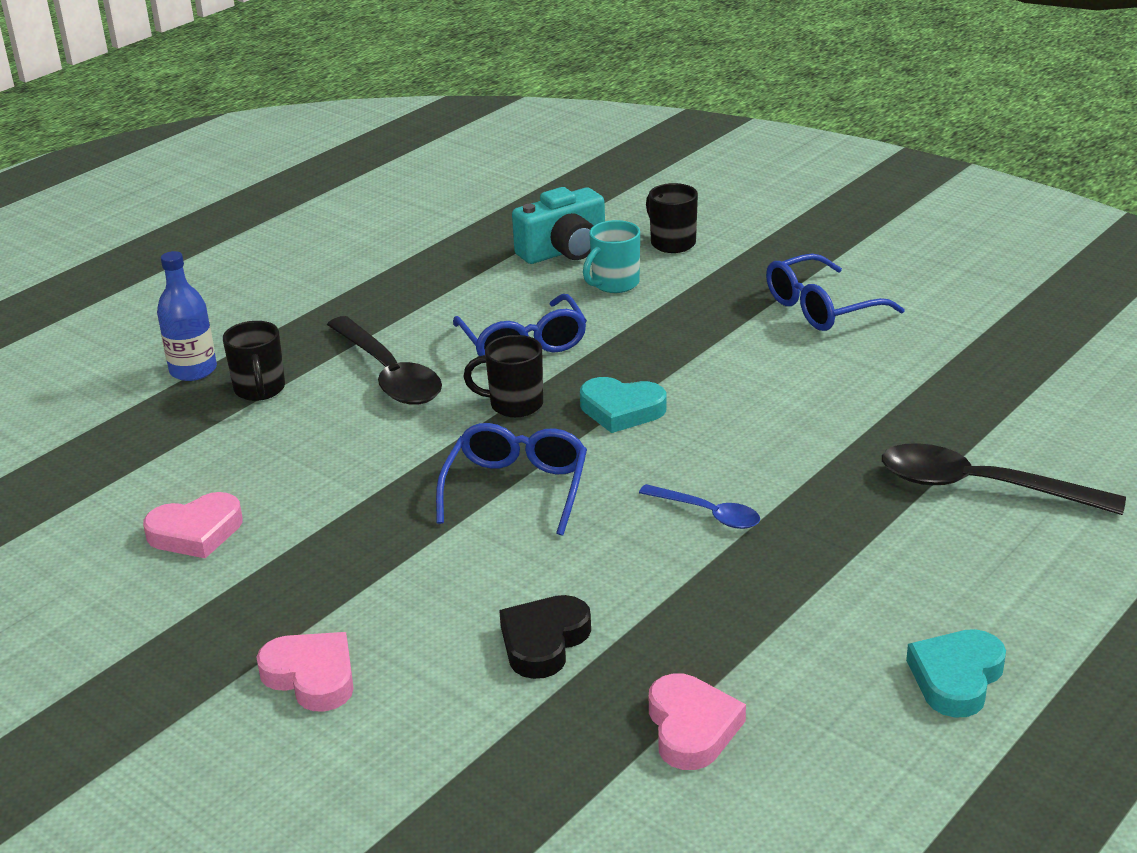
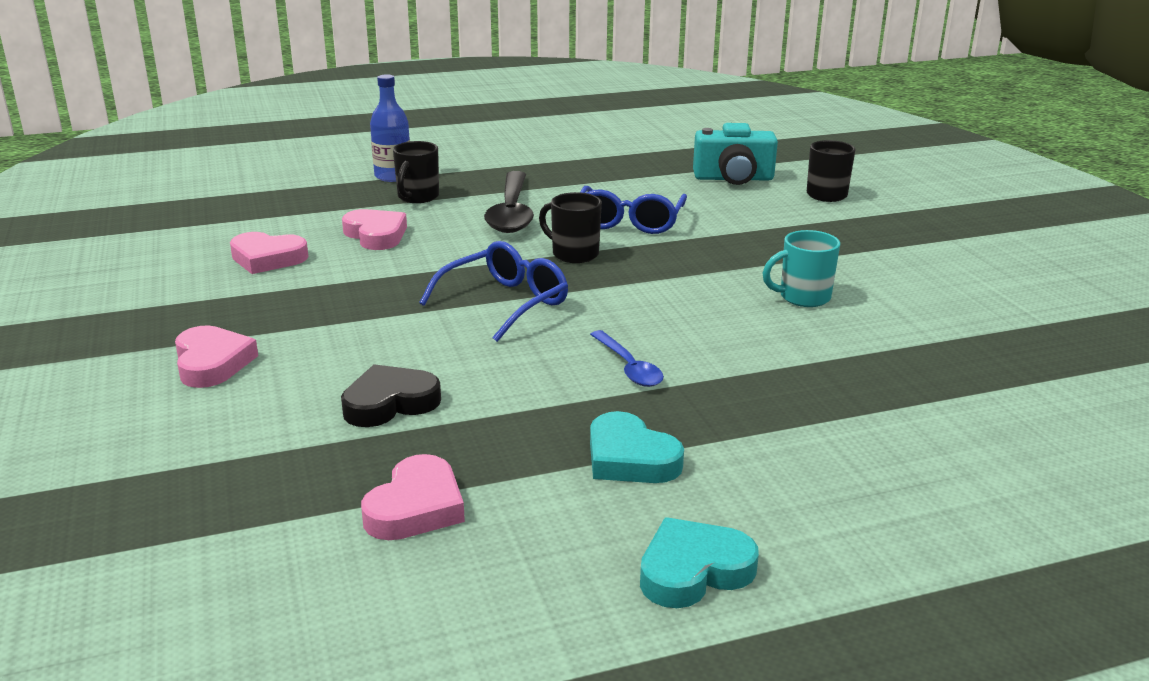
camera: 30 degrees right, 5 degrees down
turquoise heart [580,377,667,433] -> turquoise heart moved to [590,411,684,483]
turquoise mug [583,220,640,293] -> turquoise mug moved to [763,230,840,307]
blue glasses [766,253,905,331] -> none
black spoon [882,443,1126,515] -> none
none -> pink heart [342,209,407,250]

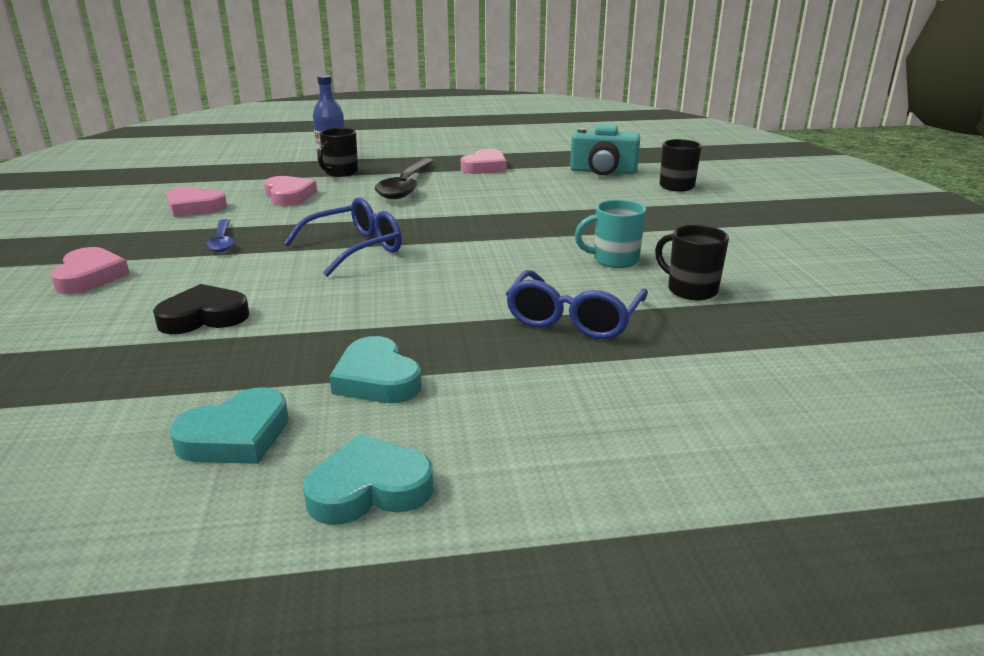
camera: 10 degrees right, 0 degrees up
pink heart [361,454,465,540] -> pink heart moved to [461,149,507,174]
black mug [539,192,602,263] -> black mug moved to [655,225,729,300]
blue glasses [581,186,687,234] -> blue glasses moved to [506,270,648,339]
blue spoon [590,330,664,387] -> blue spoon moved to [206,219,234,252]
none -> turquoise heart [169,387,289,464]

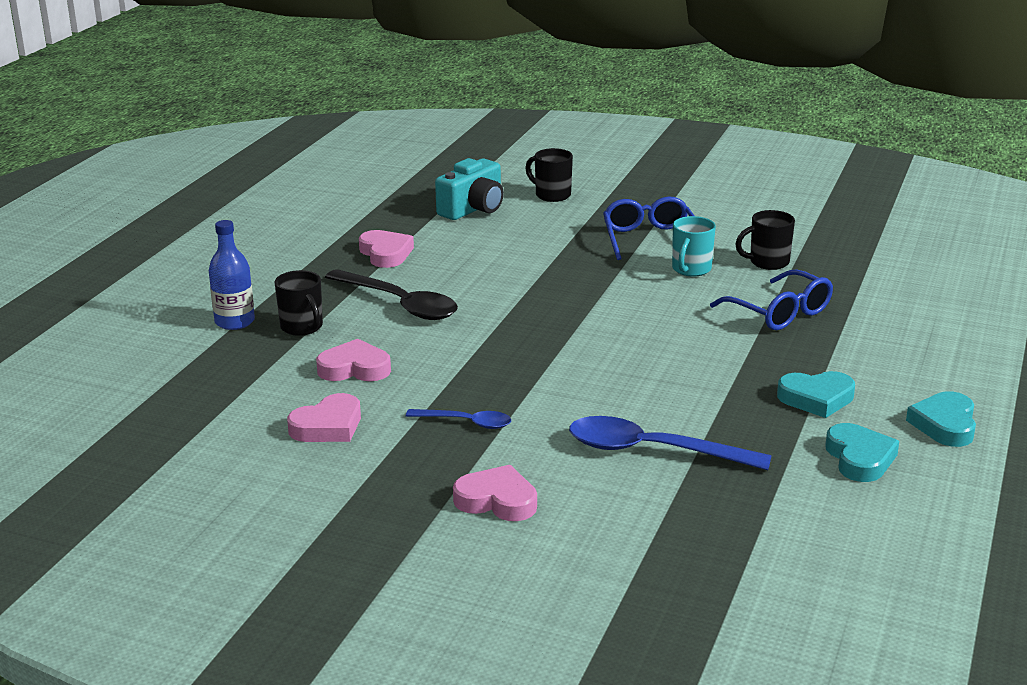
camera: 60 degrees left, 0 degrees up
black heart [153,284,250,334] -> blue spoon [569,416,772,470]
blue glasses [284,197,402,277] -> blue glasses moved to [603,196,695,260]

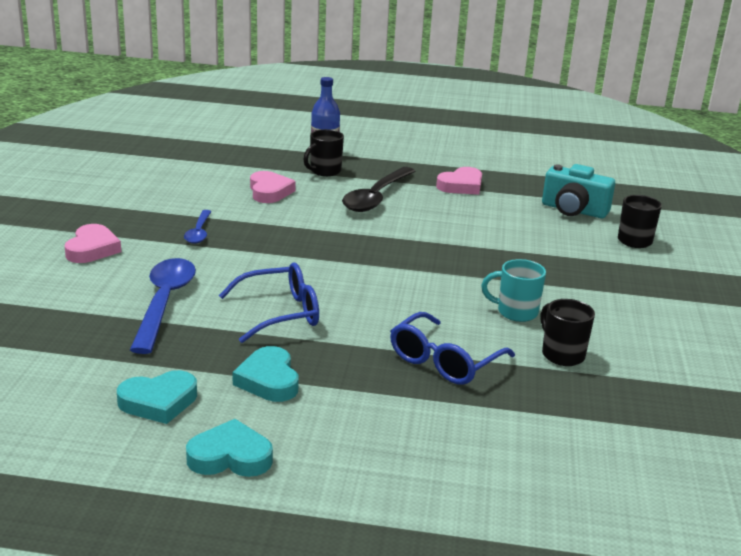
camera: 75 degrees right, 0 degrees up
pink heart [287,393,361,442] -> none
blue glasses [603,196,695,260] -> blue glasses moved to [219,262,319,343]

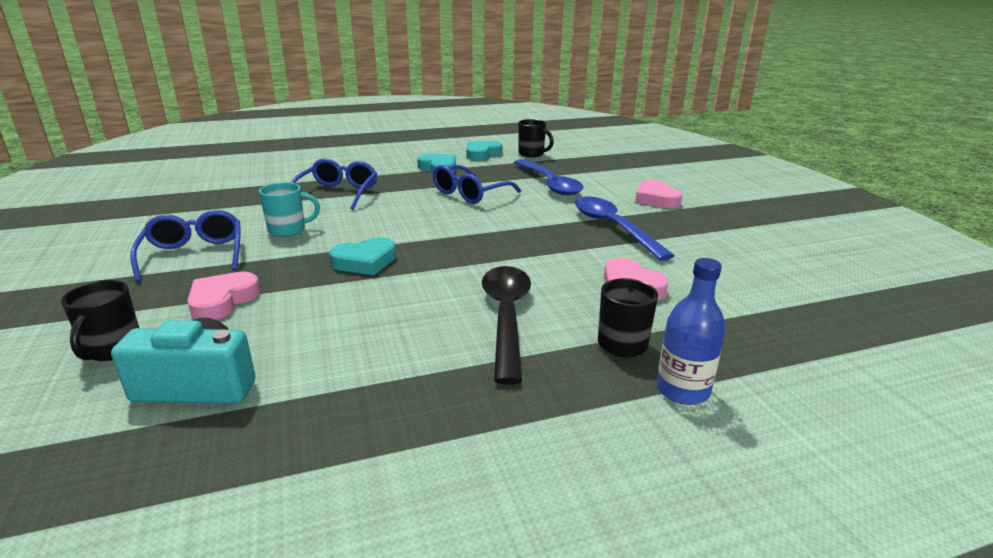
camera: 155 degrees right, 0 degrees up
blue spoon [184,210,212,244] -> blue spoon [575,196,675,261], size x1.81
turquoise heart [186,419,273,477] -> turquoise heart moved to [329,237,396,275]
pink heart [436,167,482,195] -> pink heart moved to [187,272,261,320]
black mug [541,299,595,366] -> black mug moved to [518,119,554,157]
none -> blue glasses [130,210,240,282]

